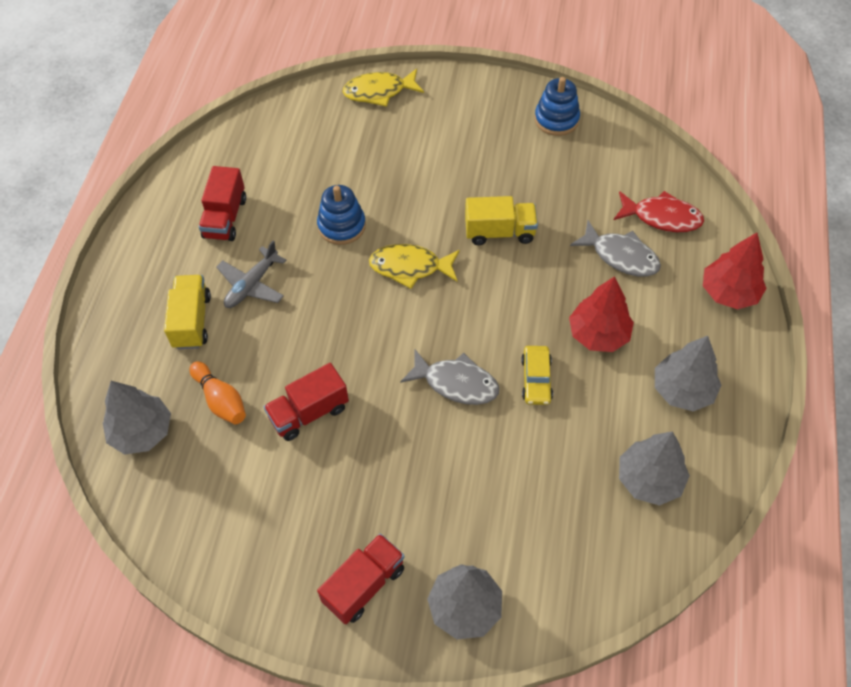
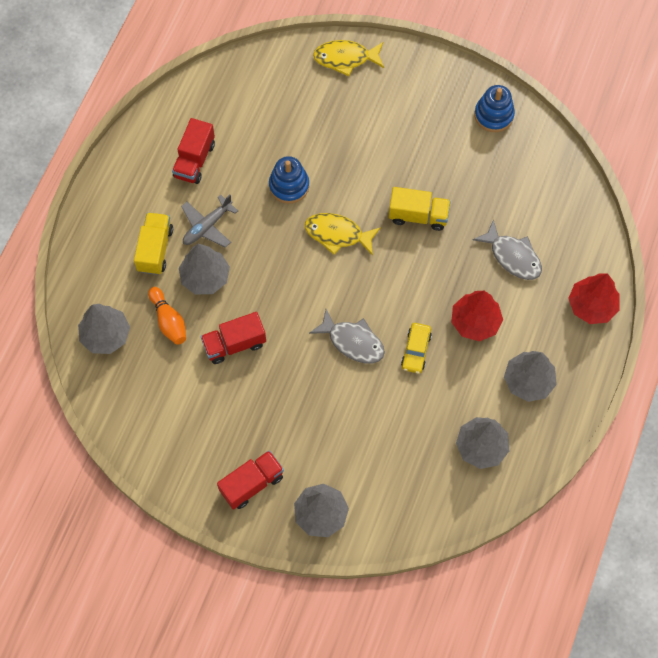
camera: 10 degrees right, 10 degrees up
red fish [614,191,704,232] -> none
none -> grey tree [179,244,230,295]

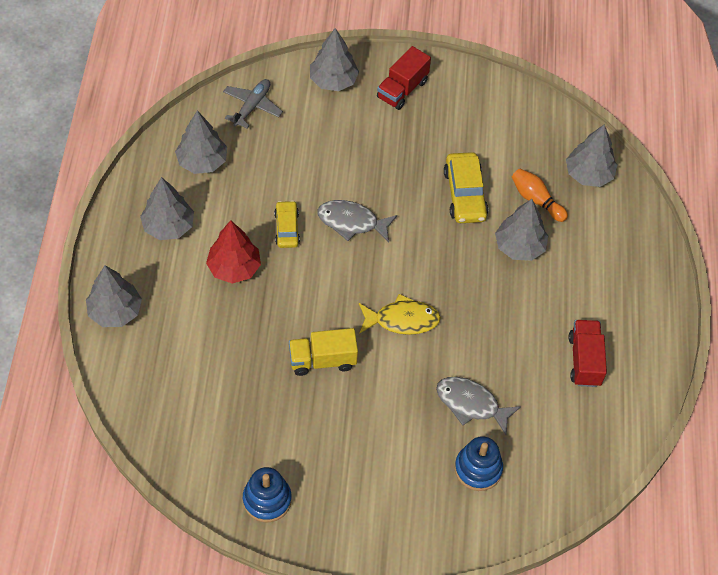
camera: 160 degrees right, 10 degrees down
yellow truck [134,212,173,275] -> none
grey plane [181,195,238,248] -> grey plane moved to [223,79,283,129]
red truck [201,312,266,364] -> yellow car [444,152,488,223]
blue stacking toy [269,156,309,204] -> blue stacking toy moved to [454,436,503,491]
yellow fish [313,40,384,76] -> none
grey fish [473,219,542,280] -> grey fish moved to [436,377,521,435]
red tree [568,273,619,324] -> grey tree [86,265,142,327]

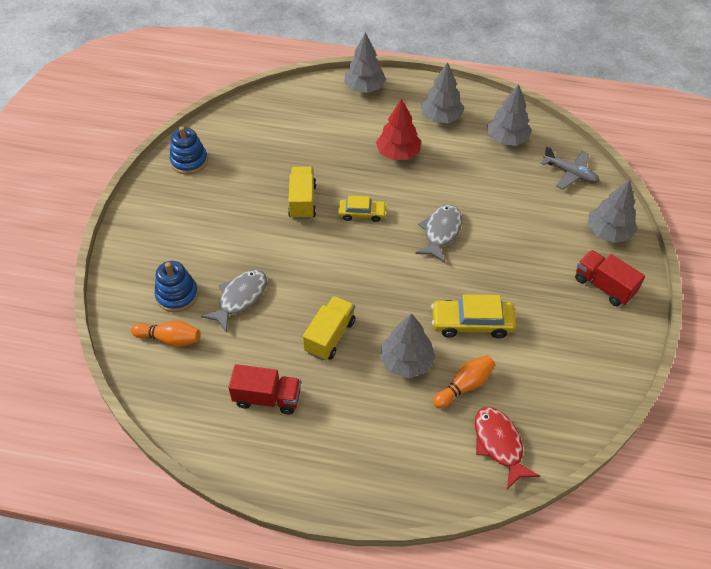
camera: 100 degrees right, 5 degrees down
yellow car [274,201,300,248] -> yellow car moved to [338,196,387,222]
yellow fish [359,294,441,335] -> none
grey tree [566,124,617,187] -> red fish [475,407,540,490]
none -> orange bowling pin [131,321,201,347]
none -> yellow truck [303,296,355,361]

